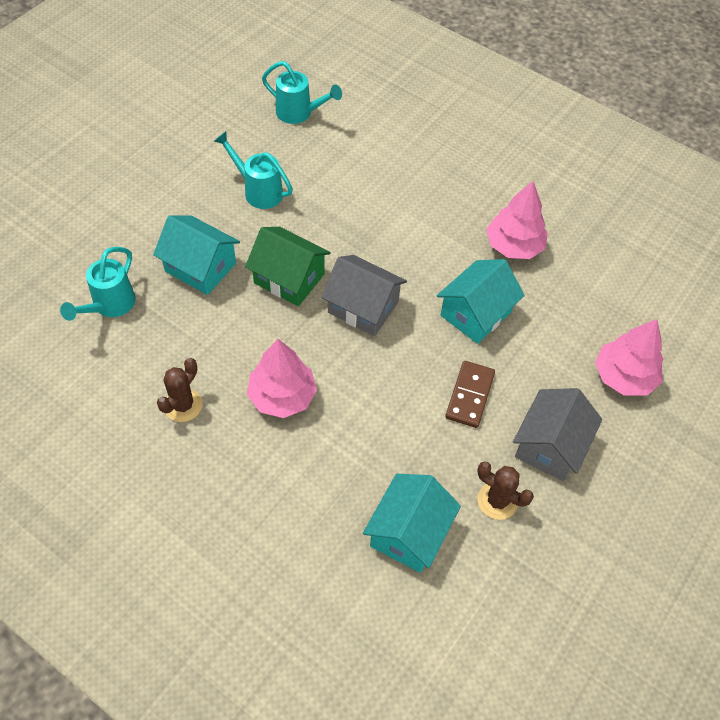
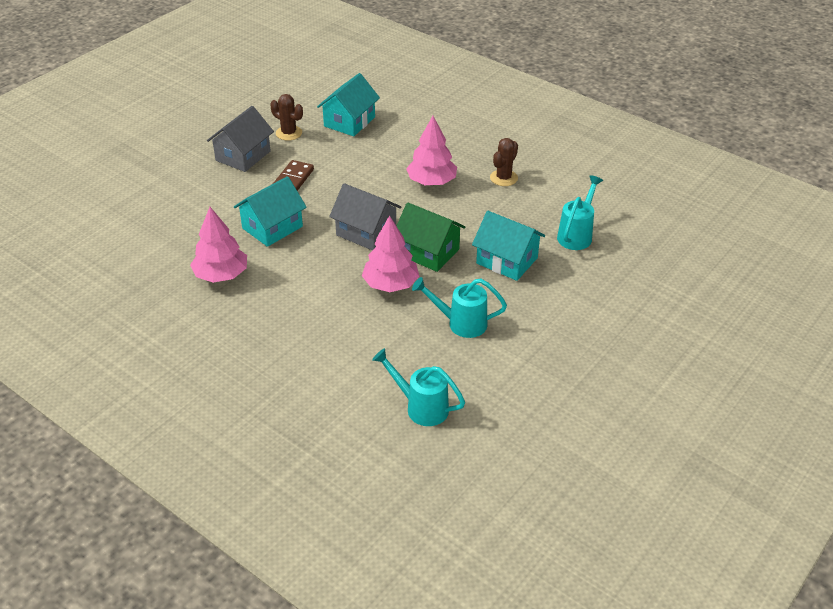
camera: 175 degrees left, 15 degrees down
turquoise watering can [214,131,293,209] -> turquoise watering can turned 150 degrees clockwise [412,277,507,338]
pink tree [595,319,663,396] -> pink tree moved to [362,215,419,292]

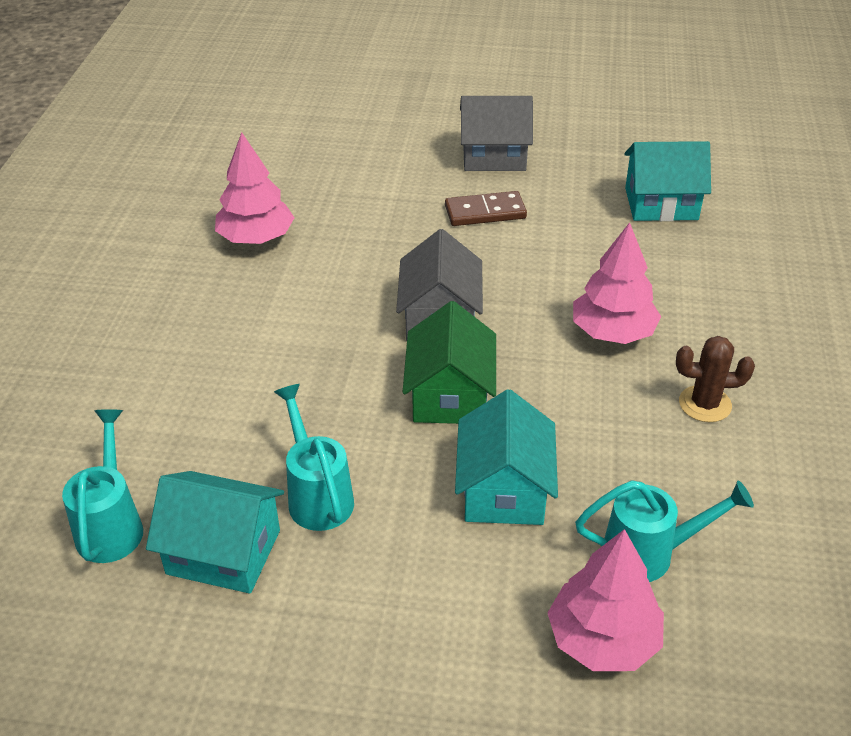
camera: 60 degrees right, 0 degrees up
turquoise house [234,176,307,247] -> turquoise house moved to [146,471,284,594]
brown cactus [270,94,303,141] -> none
pink tree [362,215,419,292] -> pink tree moved to [548,529,664,671]

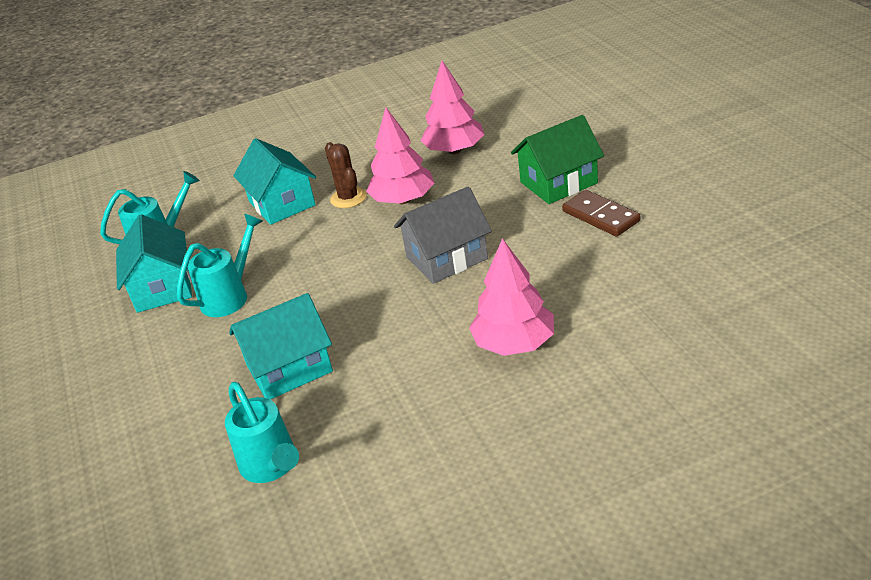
camera: 65 degrees right, 5 degrees down
green house [403,301,496,424] -> green house moved to [511,115,604,204]
grey house [460,96,533,171] -> none
pink tree [548,529,664,671] -> pink tree moved to [366,107,434,204]
turquoise house [624,141,711,221] -> turquoise house moved to [233,138,316,225]
brown cactus [676,336,755,422] -> brown cactus moved to [325,142,367,208]

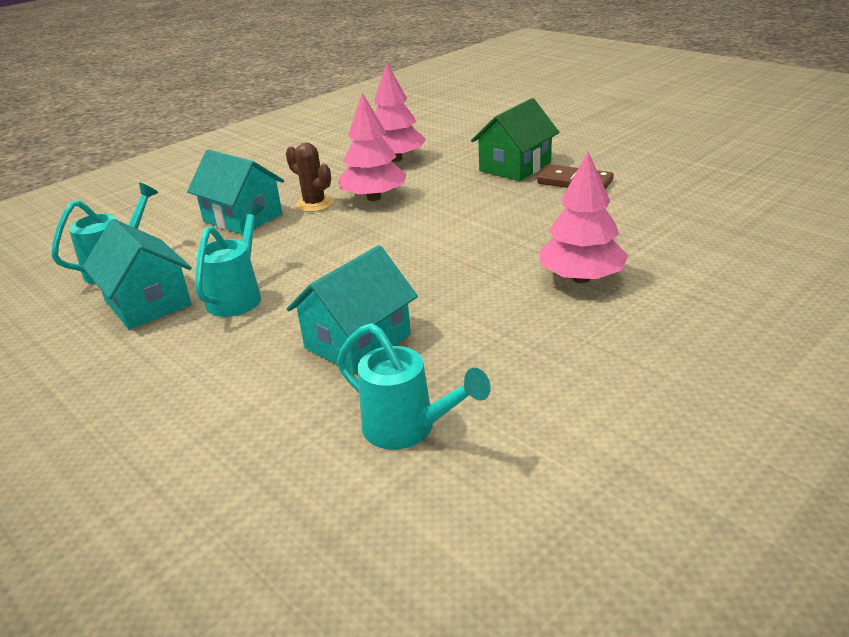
camera: 25 degrees left, 5 degrees down
grey house [394,186,492,284] -> none

